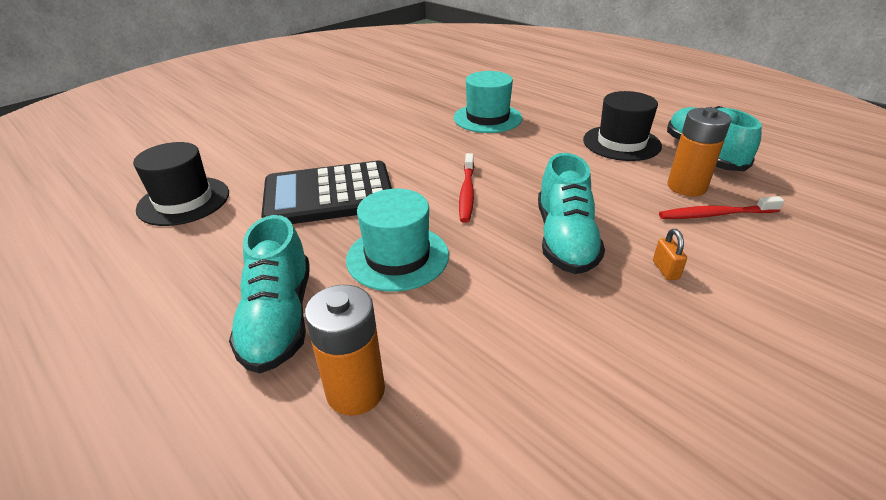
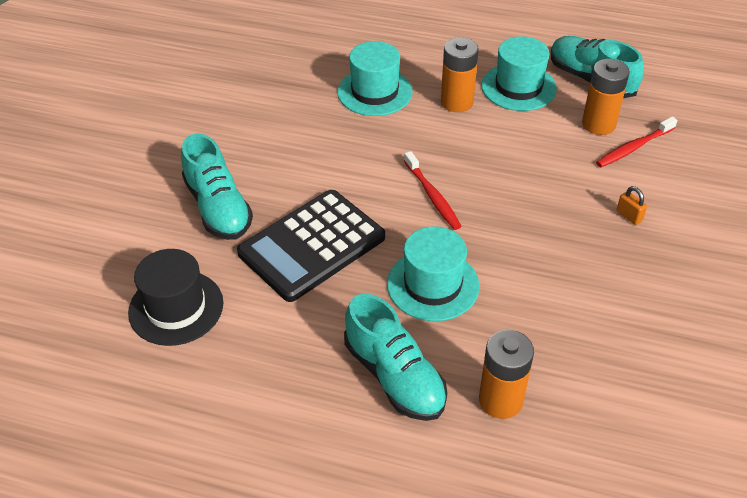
camera: 30 degrees left, 10 degrees up
turquoise shoe [538,153,605,274] -> turquoise shoe moved to [181,133,253,240]
black hat [583,91,662,161] -> turquoise hat [481,36,557,111]
none -> orange battery [441,37,479,112]

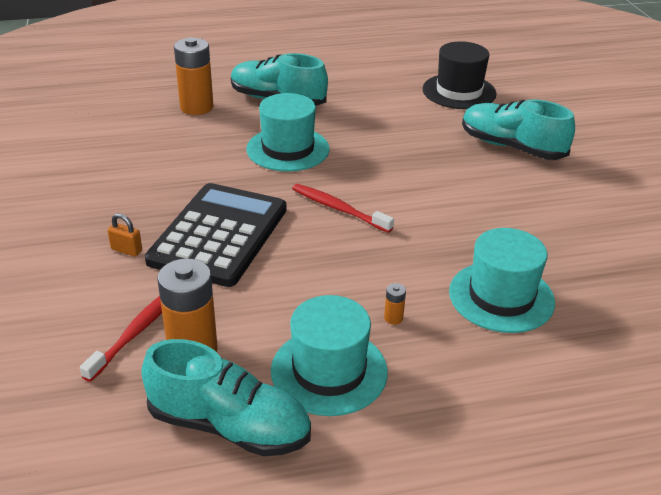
camera: 150 degrees right, 10 degrees down
black calculator [237,190,385,302] -> black calculator moved to [145,183,286,287]
orange battery [441,37,479,112] -> orange battery [384,283,406,325], size x0.41

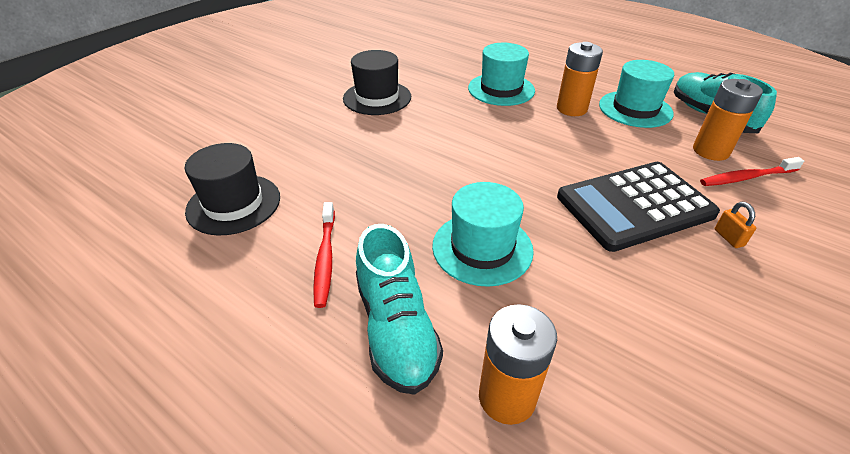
camera: 130 degrees left, 5 degrees up
red toothbrush [292,184,394,233] -> red toothbrush moved to [313,202,335,308]
orange battery [384,283,406,325] -> orange battery [557,42,603,116], size x2.45
turquoise shoe [462,99,575,160] -> none
none -> black hat [343,50,411,115]

